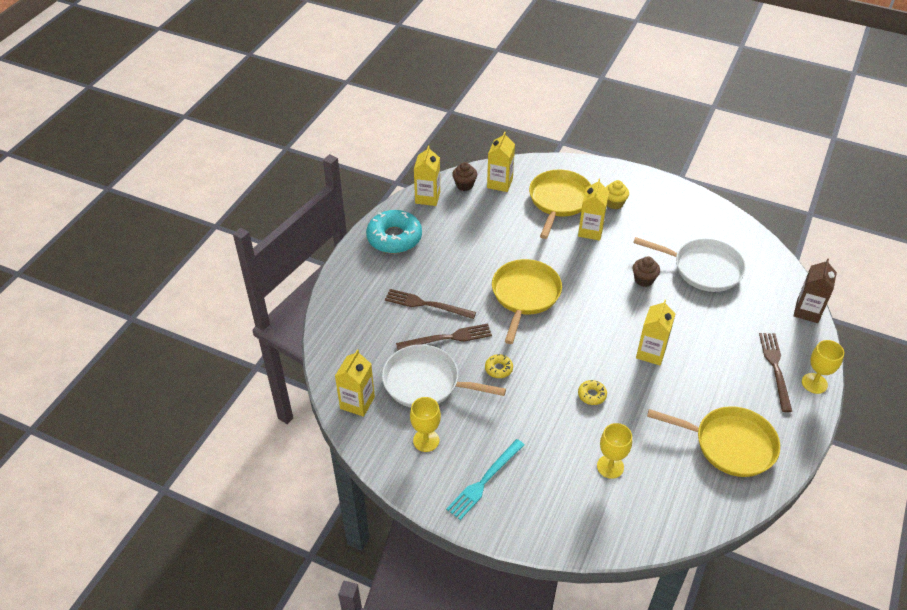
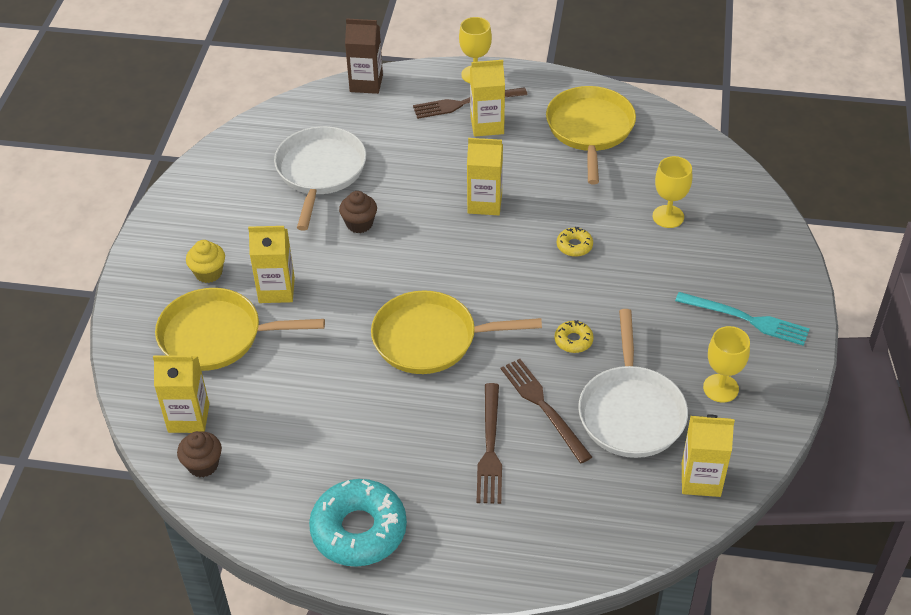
camera: 105 degrees left, 0 degrees up
yellow carton [414,146,440,206] -> yellow carton moved to [470,60,505,137]

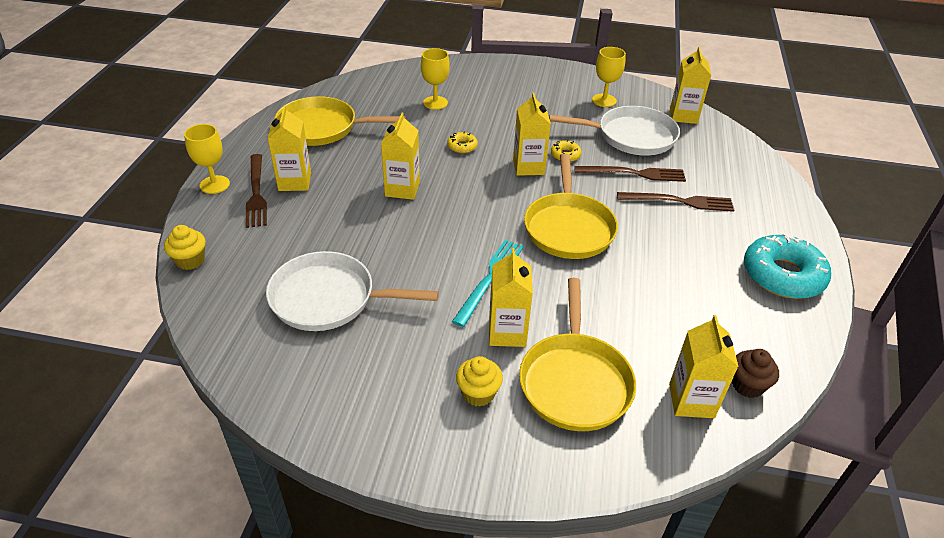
camera: 90 degrees left, 5 degrees down
brown cupcake [339,191,377,233] -> none
brown carton [345,18,383,94] -> yellow cupcake [164,225,206,270]
brown fork [501,359,592,463] -> brown fork turned 150 degrees counterclockwise [574,166,686,182]
turquoise fork [675,292,810,346] -> turquoise fork moved to [452,240,524,327]
none -> yellow carton [513,92,551,176]

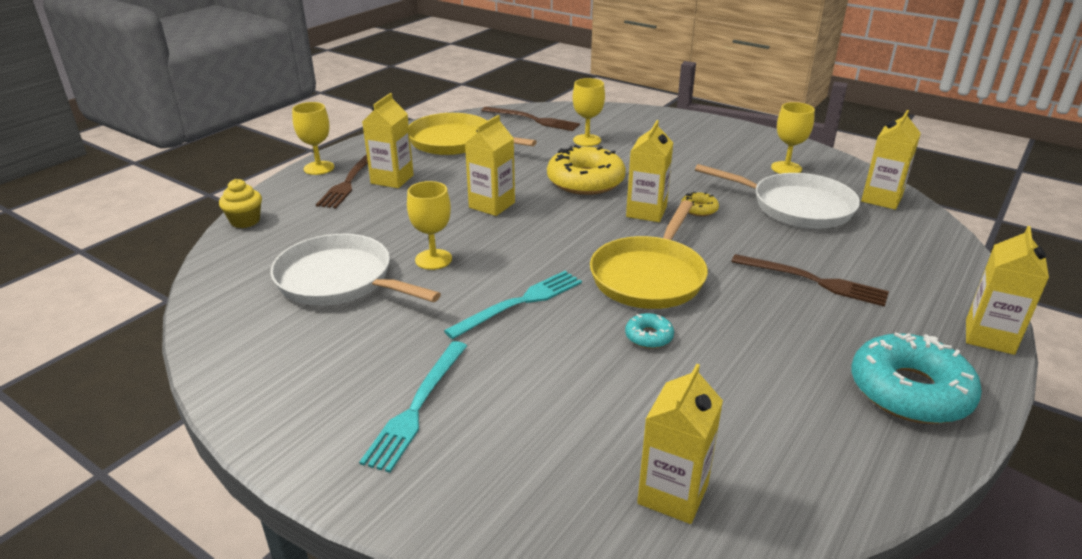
camera: 25 degrees right, 10 degrees down
yellow donut [447,132,478,154] -> yellow donut [547,145,626,195], size x2.22
yellow cupcake [456,356,503,407] -> turquoise fork [359,341,467,473]
yellow carton [489,248,533,347] -> yellow carton moved to [966,226,1049,355]
yellow pan [519,278,636,431] -> none
brown fork [574,166,686,182] -> brown fork moved to [481,107,580,131]
brown cupcake [732,349,779,398] -> none
none -> yellow goblet [407,181,452,270]
none -> turquoise donut [625,313,674,349]

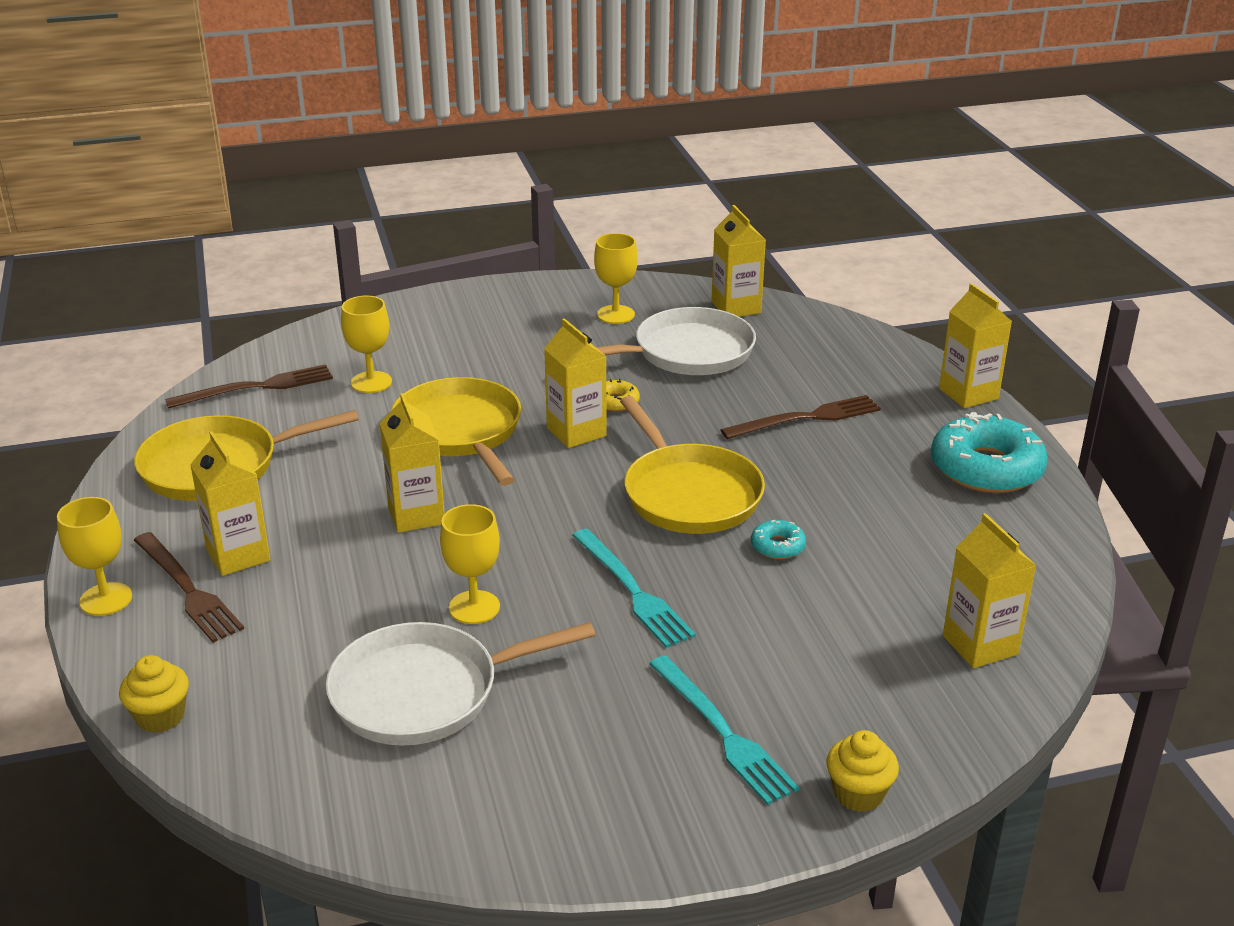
camera: 50 degrees left, 0 degrees up
turquoise fork [444,271,582,339] -> turquoise fork turned 150 degrees clockwise [572,529,696,648]
yellow donut [547,145,626,195] -> yellow pan [391,377,521,486]
none -> yellow cupcake [826,730,899,812]

